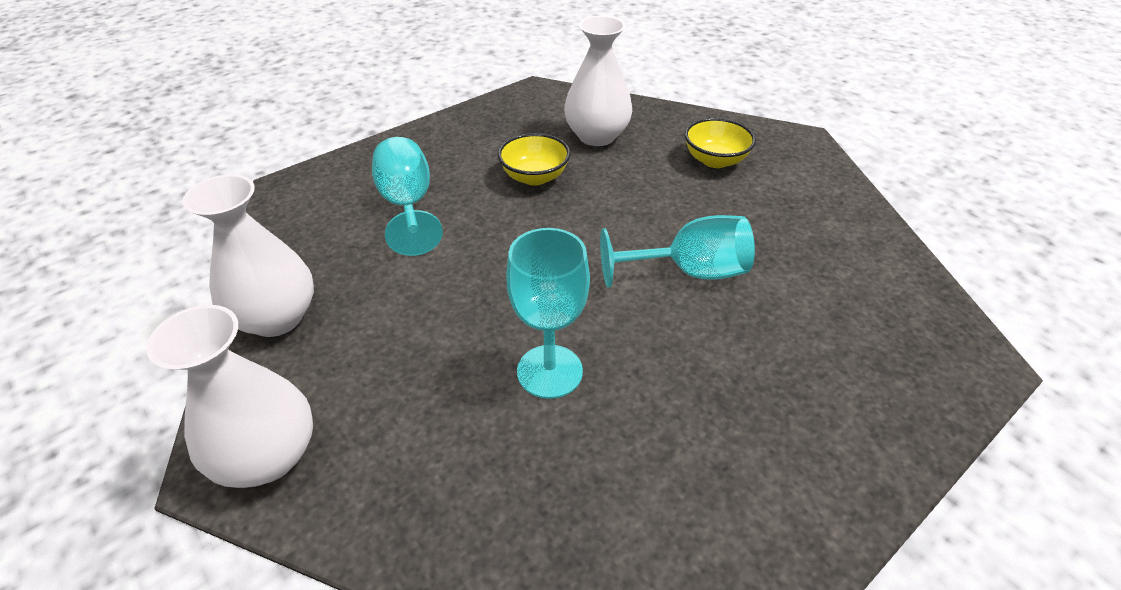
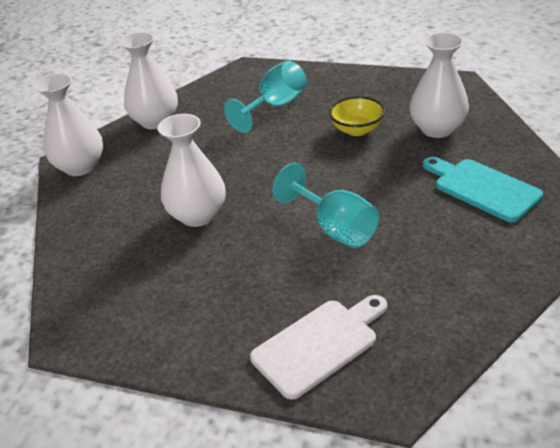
camera: 60 degrees right, 5 degrees down
turquoise goblet [506,228,590,399] -> white vase [157,114,225,227]
yellow bowl [685,118,756,168] -> turquoise cutting board [423,157,543,222]
none -> white cutting board [250,295,387,400]

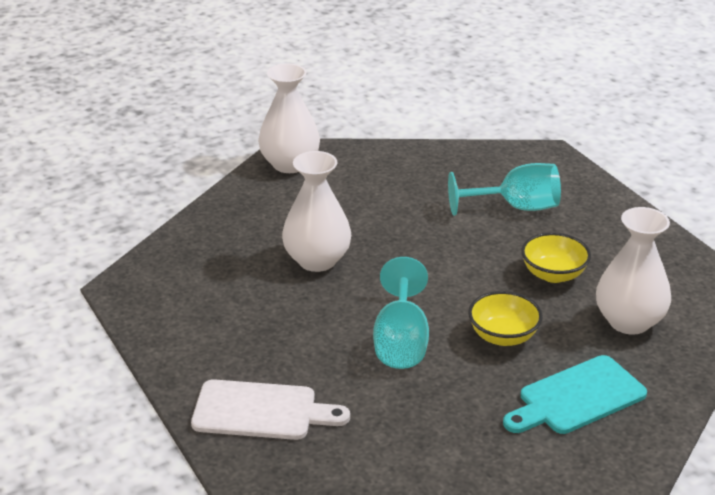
camera: 40 degrees right, 5 degrees down
white vase [119,32,178,129] -> none
turquoise cutting board [423,157,543,222] -> turquoise cutting board turned 120 degrees counterclockwise [503,355,647,434]
none -> yellow bowl [468,291,543,346]

